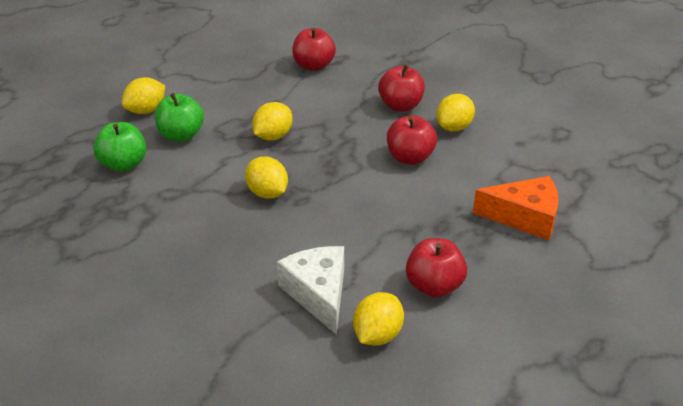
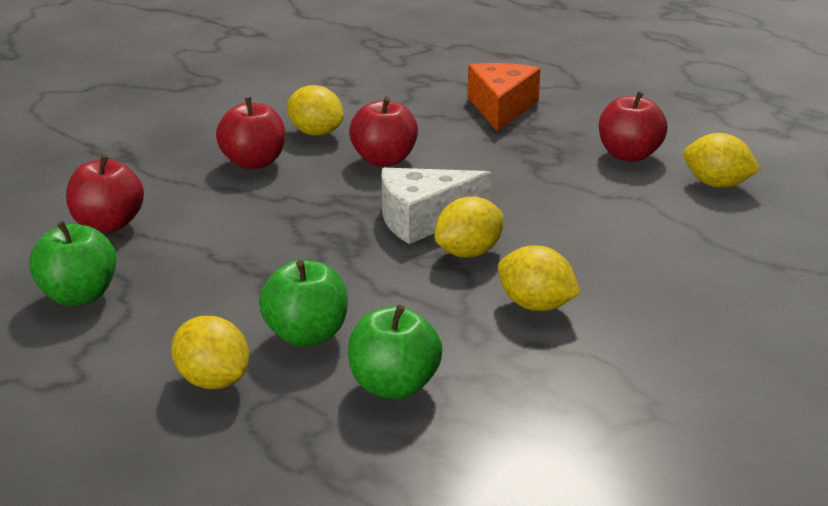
camera: 90 degrees left, 10 degrees down
yellow lemon [252,102,293,141] -> yellow lemon moved to [498,245,580,311]
white cheese [277,246,344,335] -> white cheese moved to [382,168,491,244]
none -> green apple [29,221,117,306]

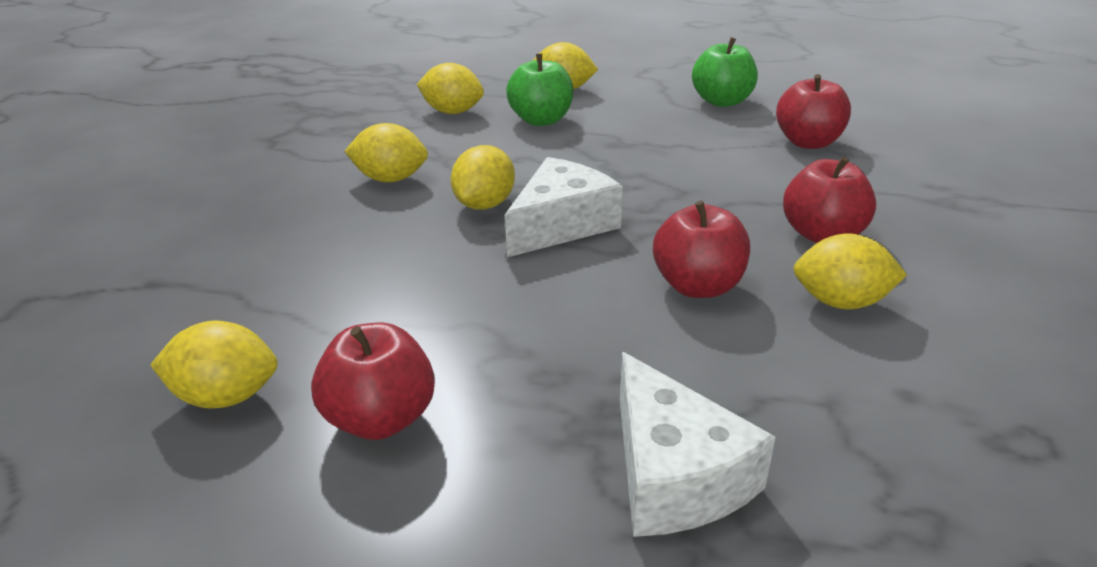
camera: 150 degrees right, 5 degrees up
green apple [348,305,442,399] -> yellow lemon [417,63,484,114]
orange cheese [468,63,540,132] -> white cheese [620,352,776,537]

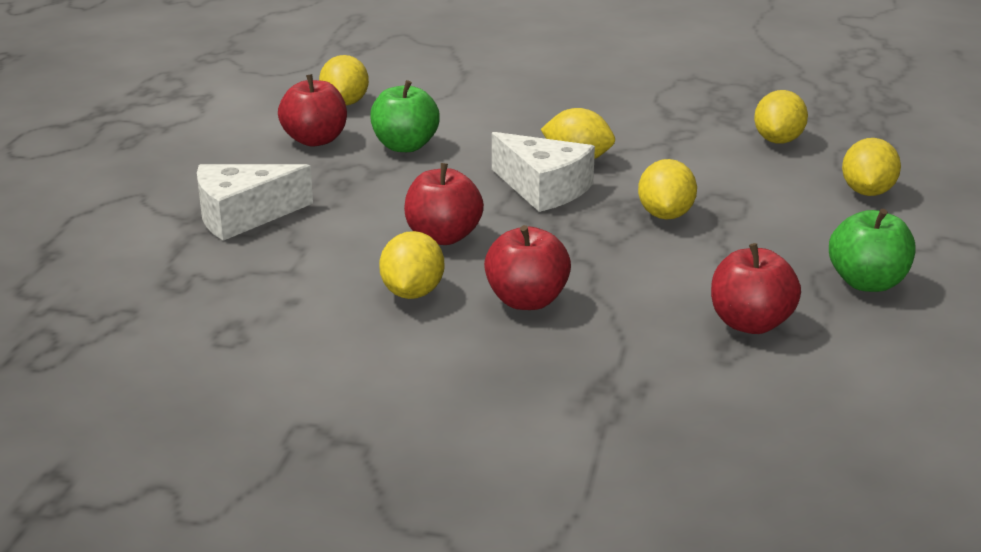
camera: 90 degrees right, 5 degrees down
yellow lemon [344,123,428,182] -> yellow lemon moved to [638,159,697,219]
green apple [506,54,573,126] -> green apple moved to [370,80,440,152]

